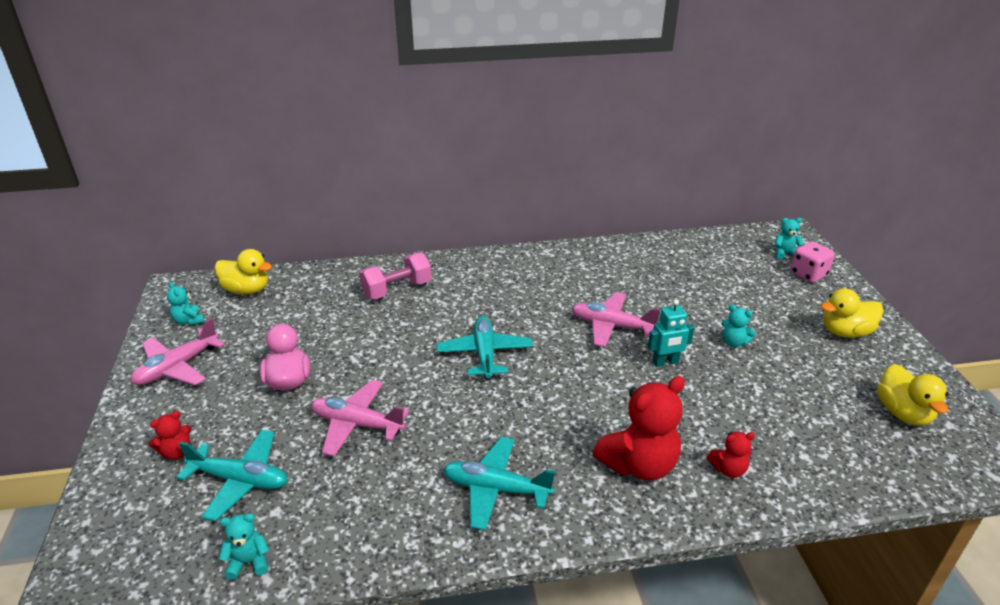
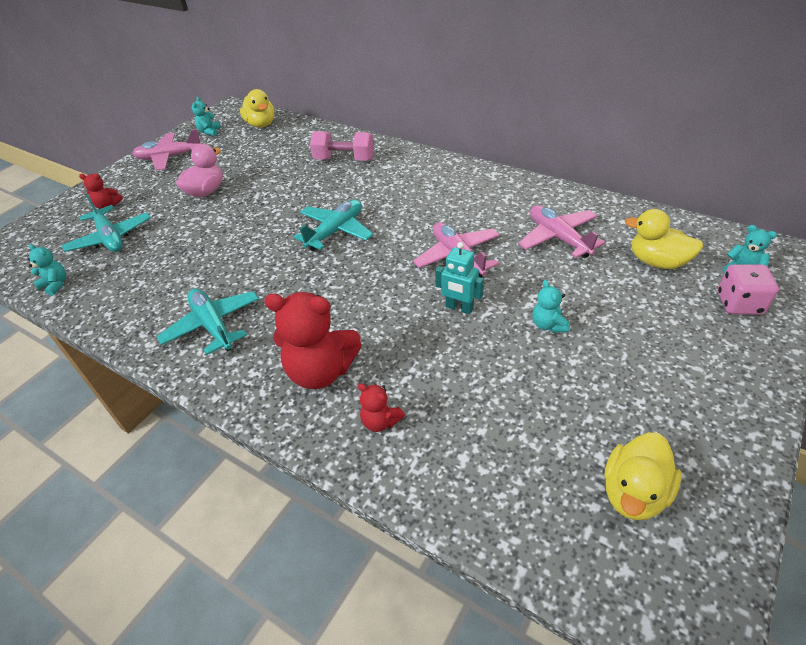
camera: 45 degrees right, 10 degrees up
pink plane [311,380,409,457] -> pink plane moved to [518,205,605,258]
yellow duck [820,288,884,338] -> yellow duck moved to [625,209,704,269]

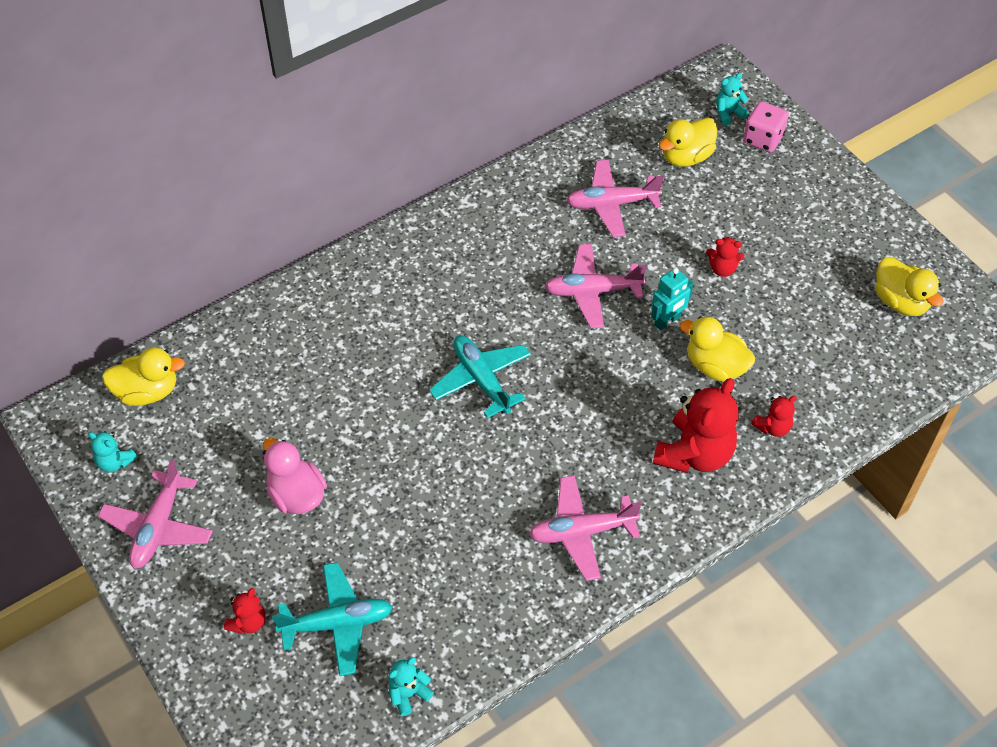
camera: 70 degrees left, 10 degrees up
turquoise plane [156,288,259,355] -> pink plane [529,475,641,581]
pink dumbbell [310,131,374,161] -> none
turquoise teddy bear [532,280,570,333] -> red teddy bear [706,237,745,277]
none -> yellow duck [679,316,755,381]

